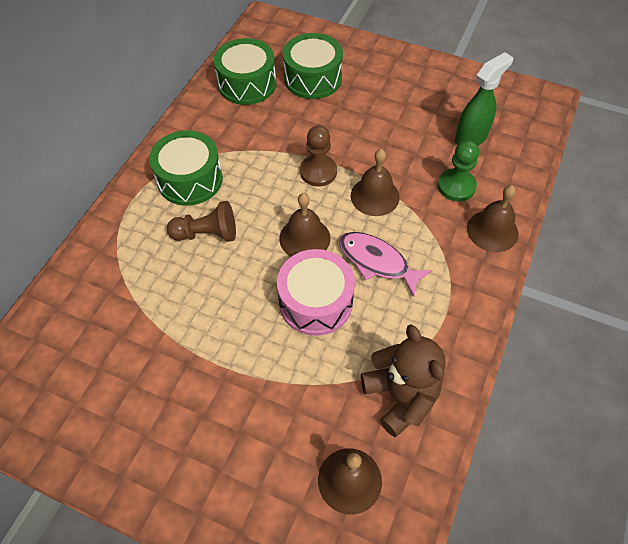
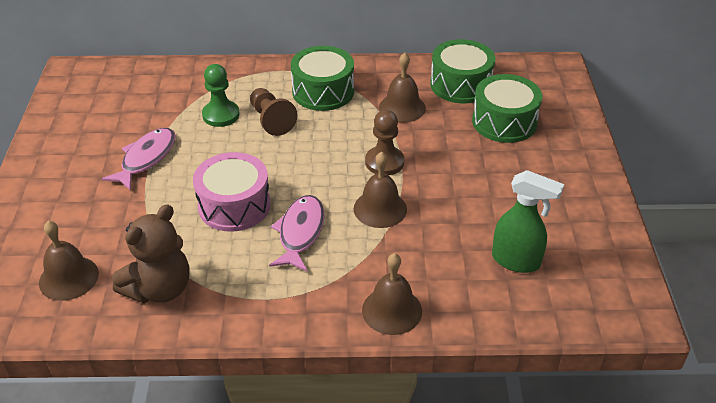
camera: 65 degrees right, 15 degrees down
brown bell [279,193,330,257] -> brown bell moved to [379,53,426,122]
green pawn [438,140,479,201] -> green pawn moved to [202,64,240,127]
none -> pink fish [102,128,176,190]

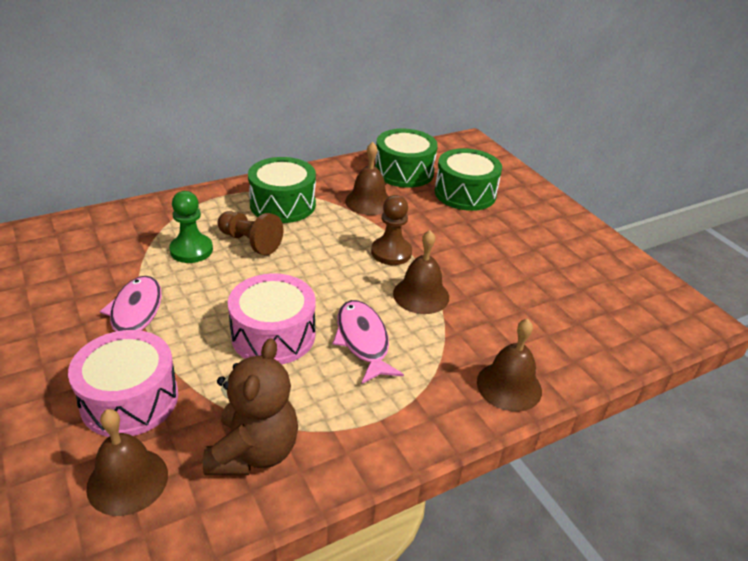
camera: 30 degrees left, 5 degrees down
green spray bottle [492,170,564,273] -> none
none -> pink drum [68,330,178,437]

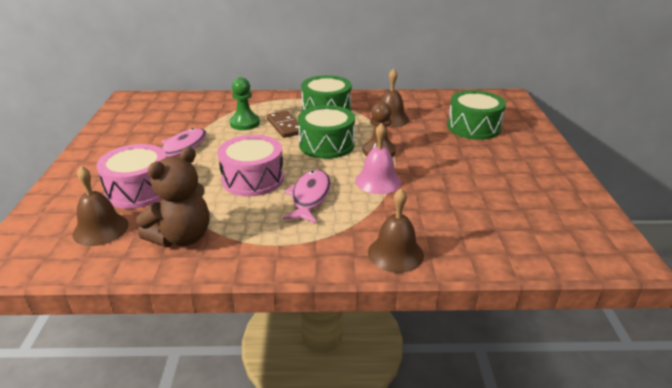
camera: 30 degrees right, 5 degrees down
brown pawn [218,211,283,255] -> brown domino [267,111,299,138]
green drum [375,129,438,188] -> green drum moved to [298,105,355,159]
brown bell [393,230,449,314] -> pink bell [355,123,401,194]

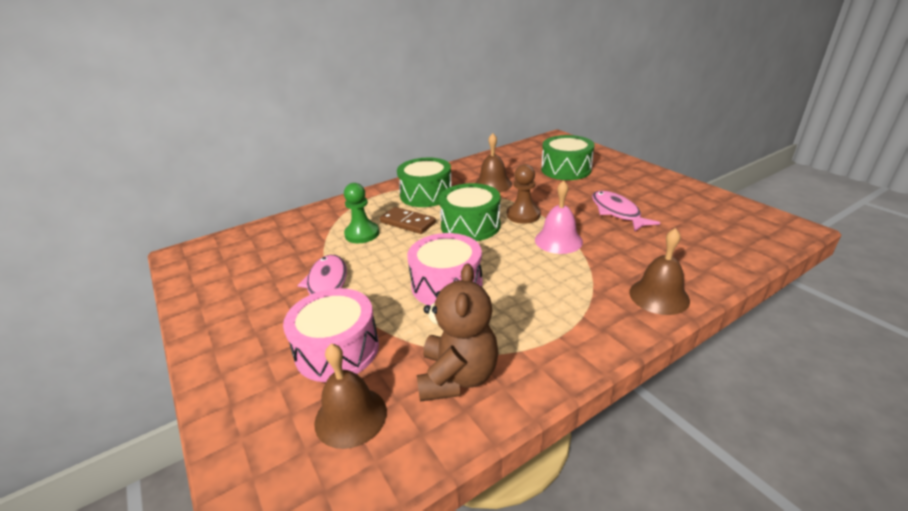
camera: 30 degrees left, 0 degrees up
pink fish [282,170,331,224] -> pink fish moved to [592,191,660,231]

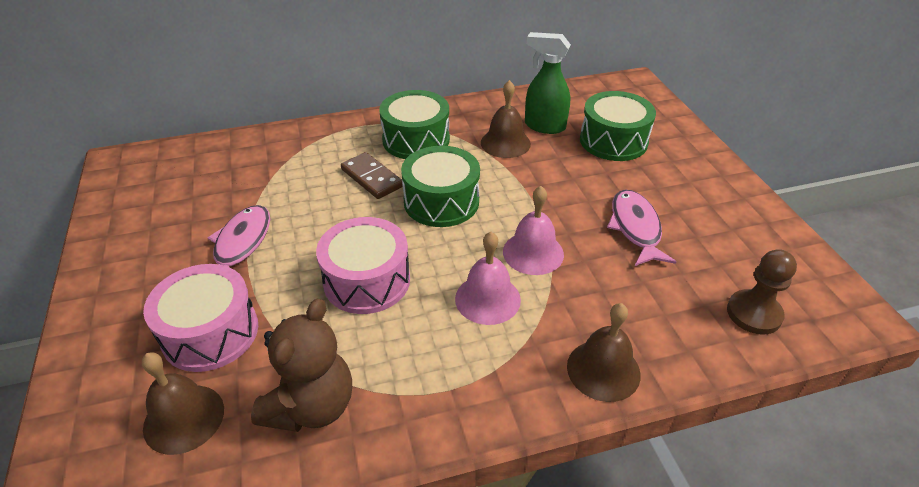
camera: 15 degrees right, 10 degrees up
green pawn [344,183,379,243] -> none
brown pawn [507,164,541,224] -> brown pawn moved to [727,249,797,335]
none -> pink bell [455,232,521,325]
none -> green spray bottle [525,32,571,134]

